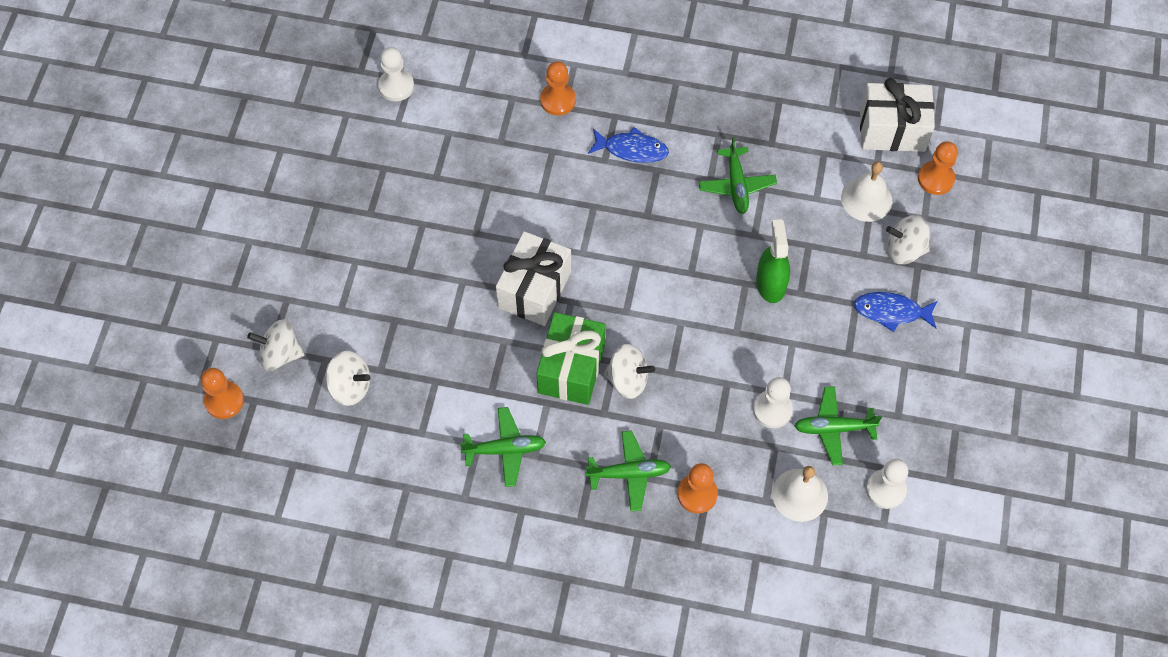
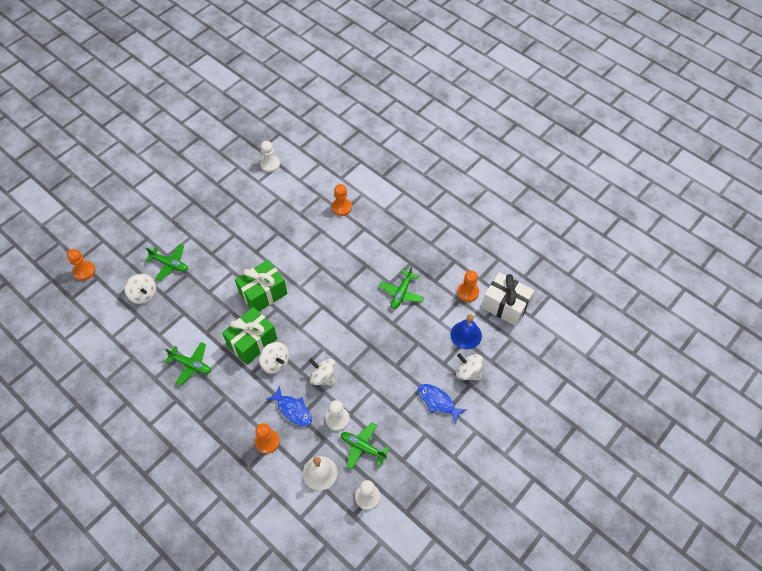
camera: 30 degrees right, 5 degrees down
white spinning top [247,319,304,371] -> white spinning top moved to [309,358,336,385]
white gift [496,231,571,326] -> green gift [235,260,288,312]
green plane [586,431,671,512] -> green plane moved to [145,244,188,281]
blue fish [588,127,669,163] -> blue fish moved to [266,386,312,427]
green spray bottle [756,219,790,303] -> none
white bell [841,162,892,222] -> blue bell [450,314,482,349]
orange pawn [918,141,958,195] -> orange pawn moved to [457,270,479,302]

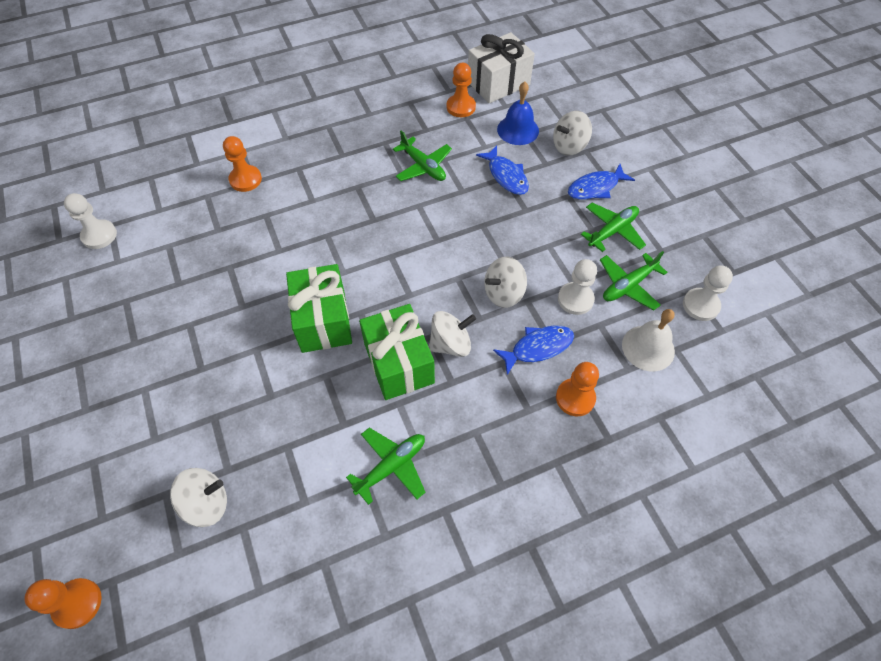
camera: 65 degrees left, 0 degrees up
green plane [145,244,188,281] -> green plane moved to [581,203,646,252]
none -> blue fish [476,146,529,195]

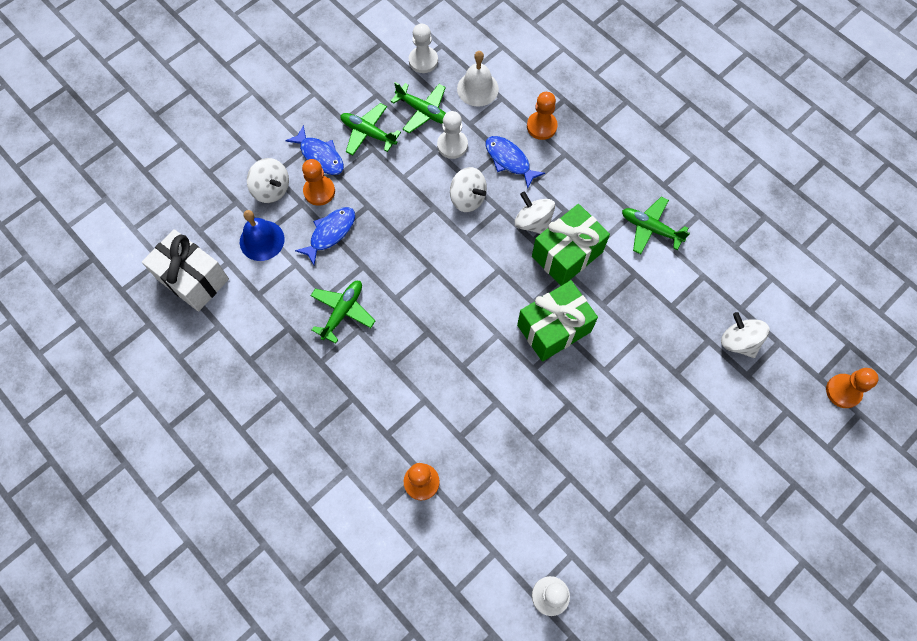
camera: 110 degrees left, 10 degrees up
orange pawn [447,63,476,117] -> orange pawn moved to [302,159,335,206]

